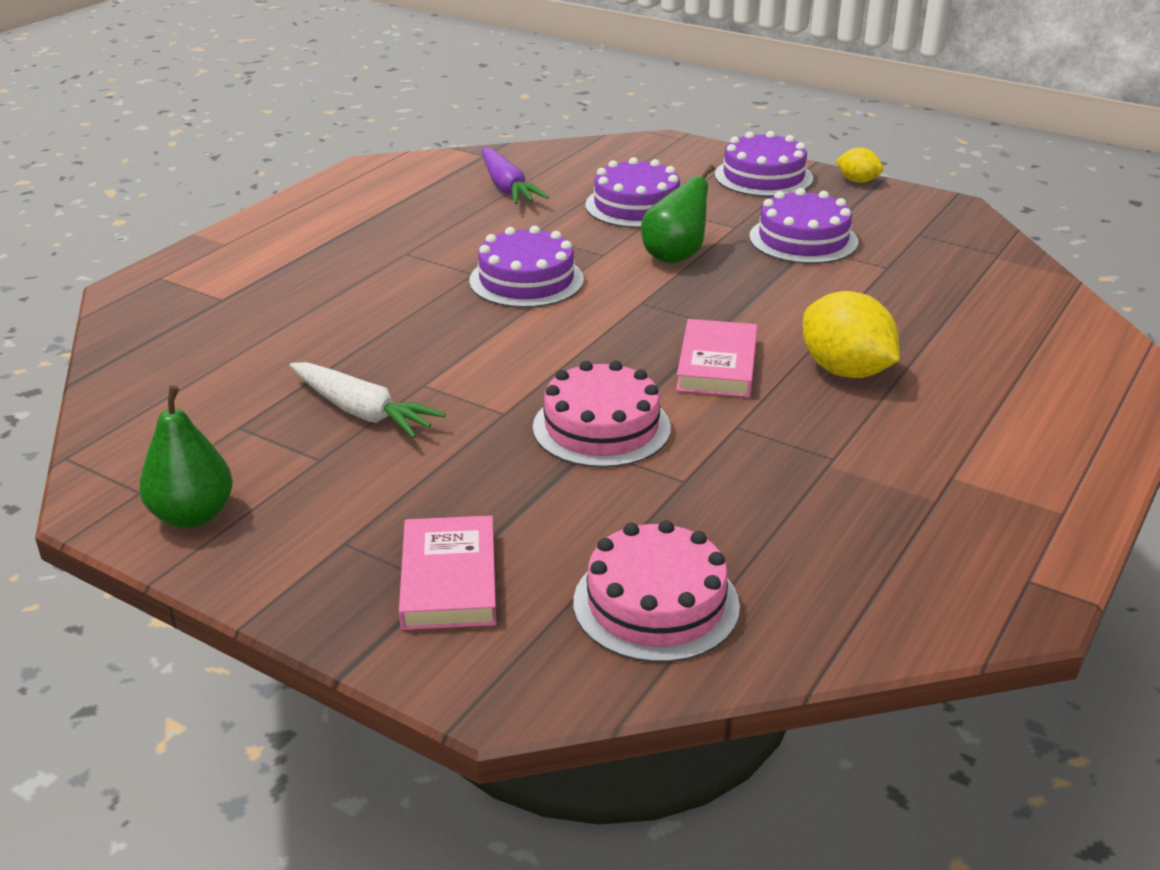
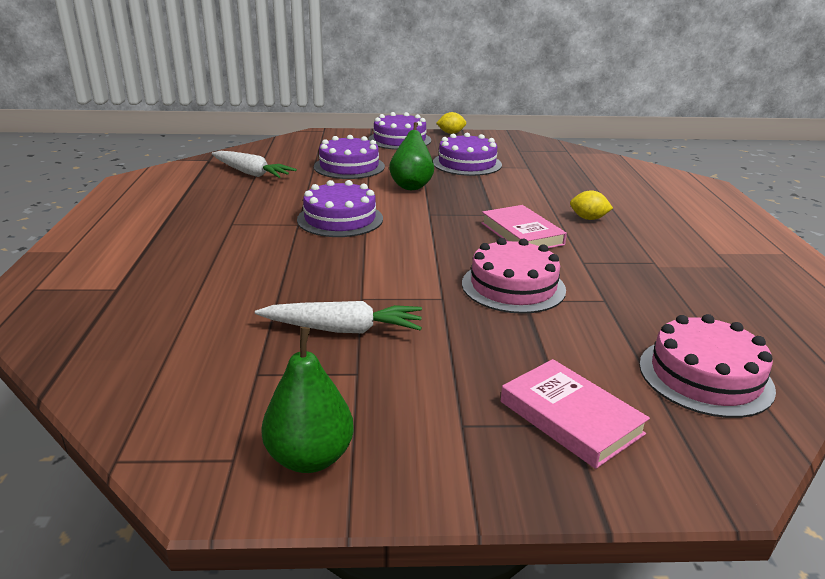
camera: 35 degrees left, 5 degrees down
purple carrot [482,148,549,204] -> white carrot [211,151,297,178]
yellow lemon [803,291,900,378] -> yellow lemon [570,190,613,220], size x0.53

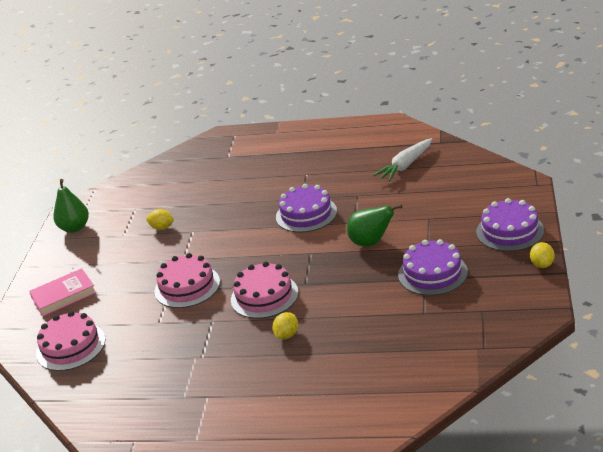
camera: 105 degrees right, 5 degrees up
white carrot [255,301,422,333] -> yellow lemon [146,209,174,230]
purple cake [314,135,385,179] -> none
pink book [481,205,567,248] -> pink cake [231,262,298,319]

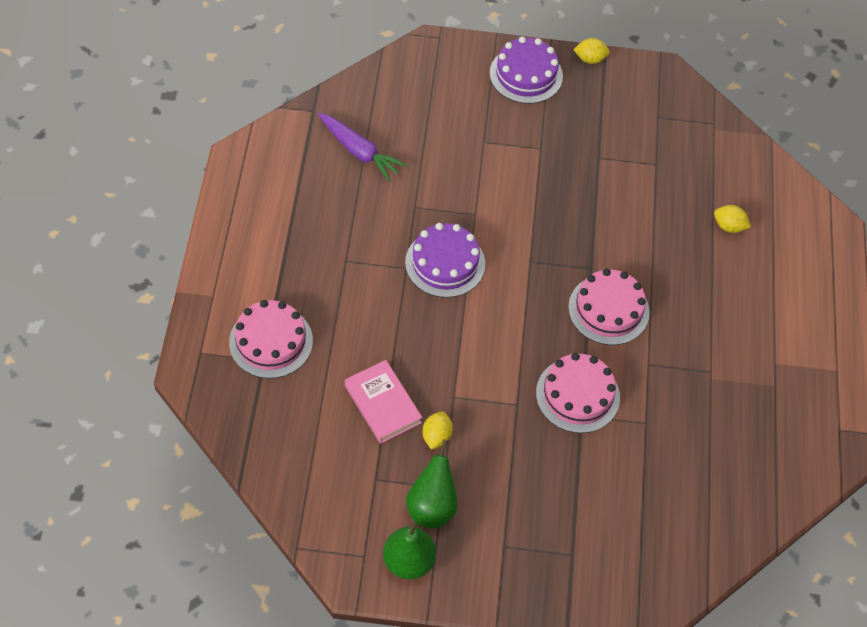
camera: 100 degrees left, 25 degrees up
pink book [29,268,96,316] -> pink book moved to [345,360,422,444]
pink cake [36,311,106,371] -> pink cake moved to [229,300,313,379]
yellow lemon [272,312,298,339] -> yellow lemon moved to [714,205,751,233]
green pear [347,204,402,247] -> green pear moved to [406,439,458,529]
white carrot [373,138,432,181] -> purple carrot [318,113,407,182]
purple cake [398,239,468,296] -> none

